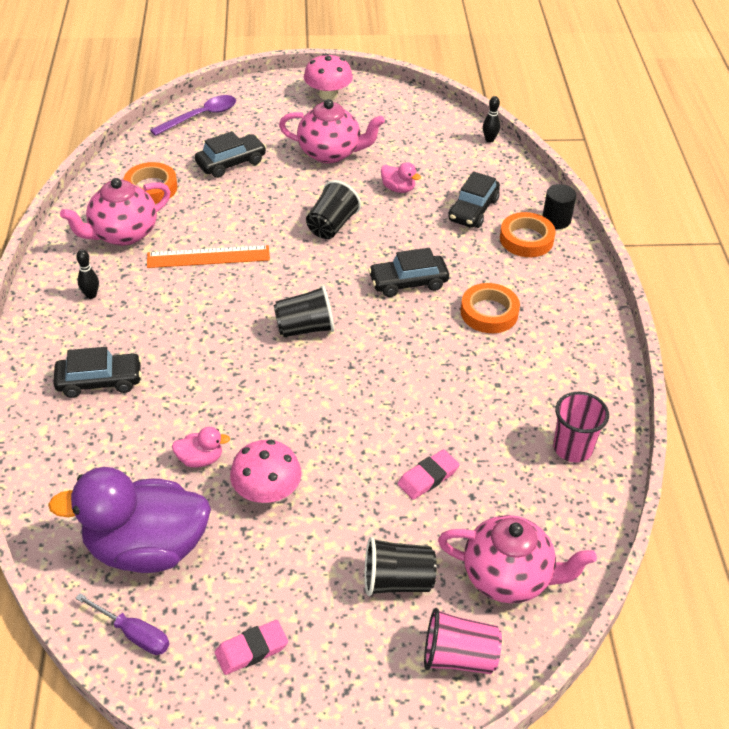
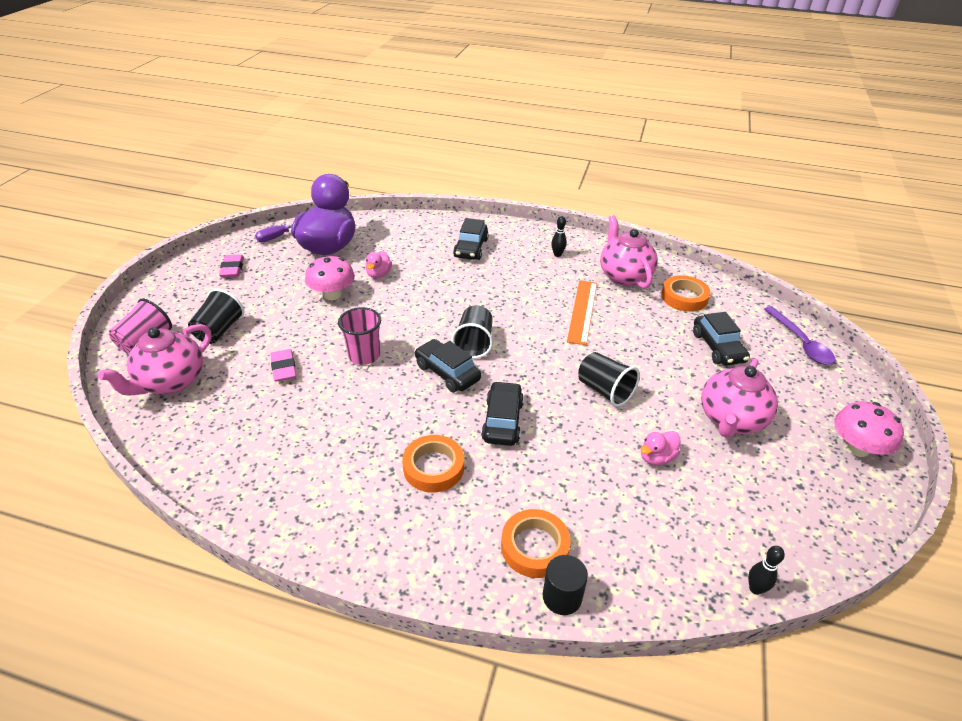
camera: 110 degrees right, 5 degrees down
black car [448,171,500,228] -> black car moved to [415,339,481,392]
pink cup [553,392,609,463] -> pink cup moved to [338,307,381,365]

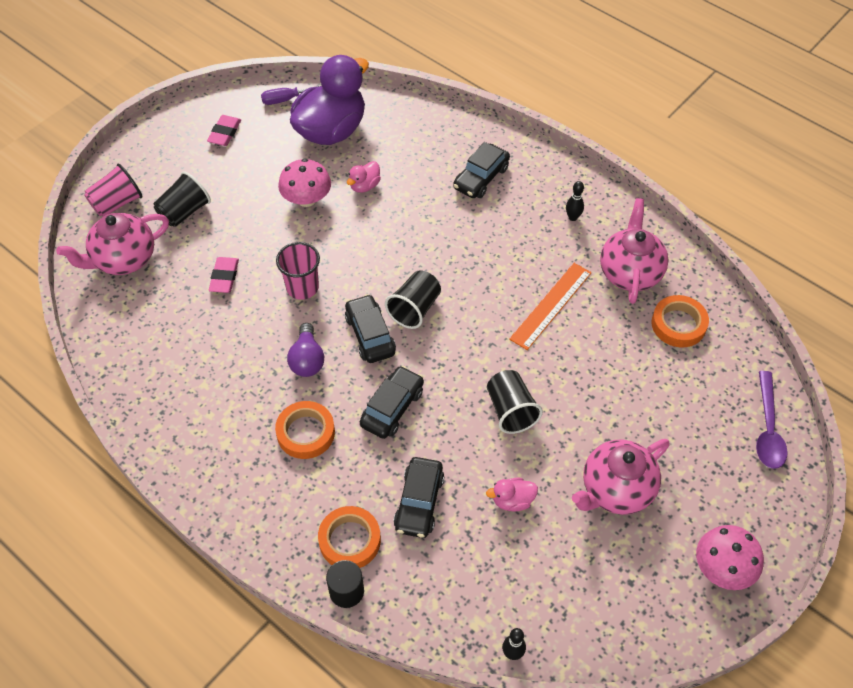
camera: 25 degrees right, 15 degrees up
black car [693,312,750,366] -> black car moved to [393,457,444,538]
none -> purple light bulb [287,323,324,377]

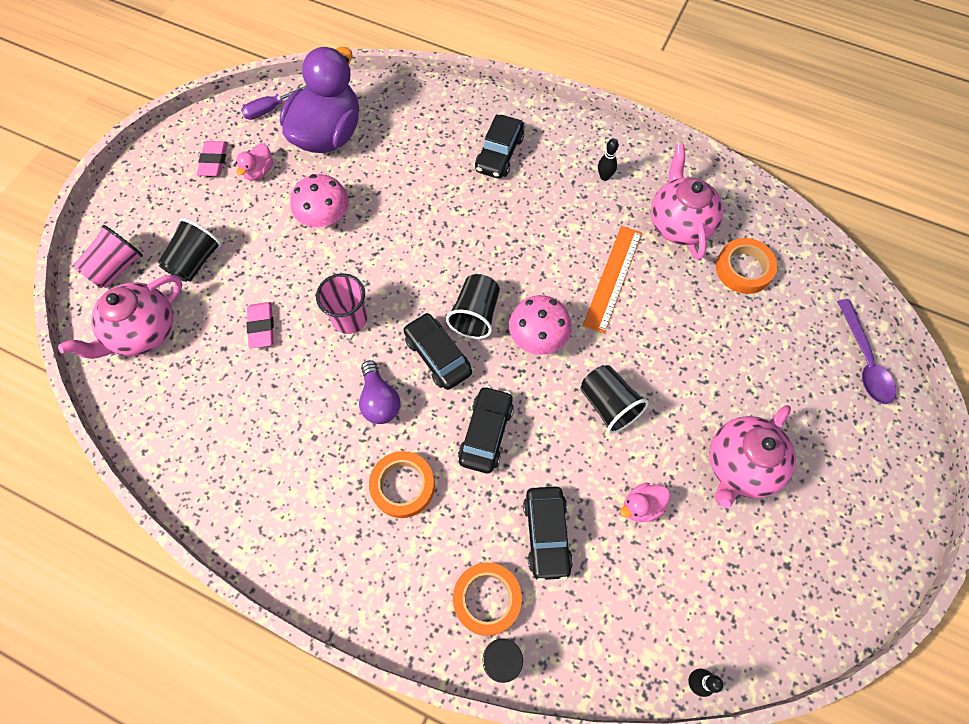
camera: 15 degrees left, 10 degrees up
pink duck [347,161,381,193] -> pink duck moved to [236,143,273,180]
pink mushroom [696,525,764,590] -> pink mushroom moved to [509,295,572,355]

